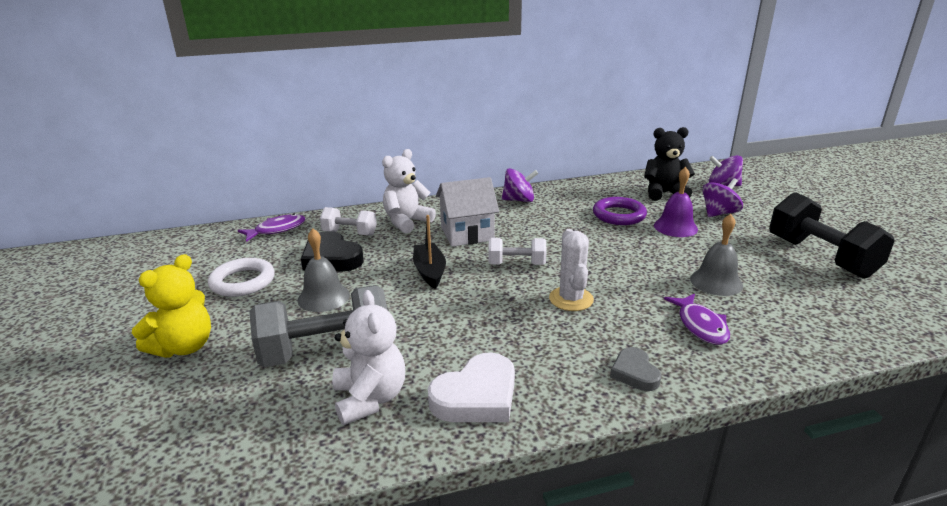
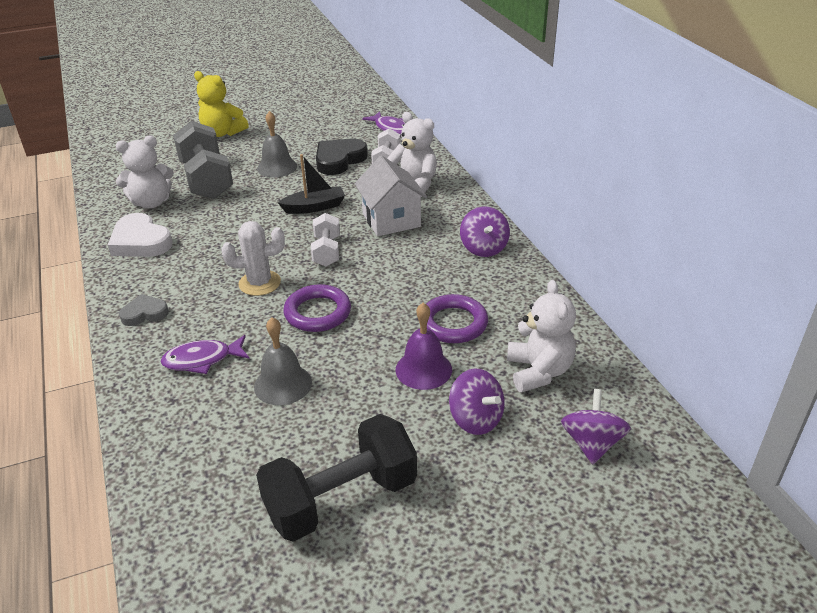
camera: 85 degrees right, 10 degrees up
white ring [208,258,275,297] -> none
black teddy bear [644,127,695,201] -> white teddy bear [507,280,576,392]
none -> purple ring [284,284,351,332]

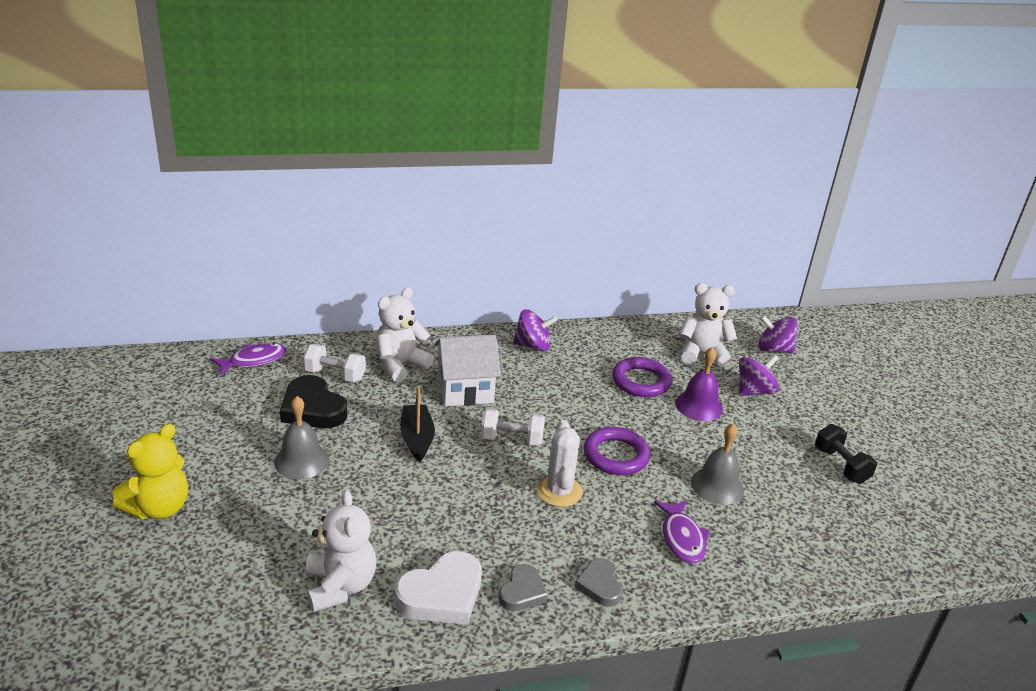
camera: 85 degrees left, 5 degrees down
grey dumbbell [173,121,233,199] -> none
black dumbbell [256,414,417,542] -> black dumbbell [815,424,877,484], size x0.56
none -> grey heart [499,564,548,611]

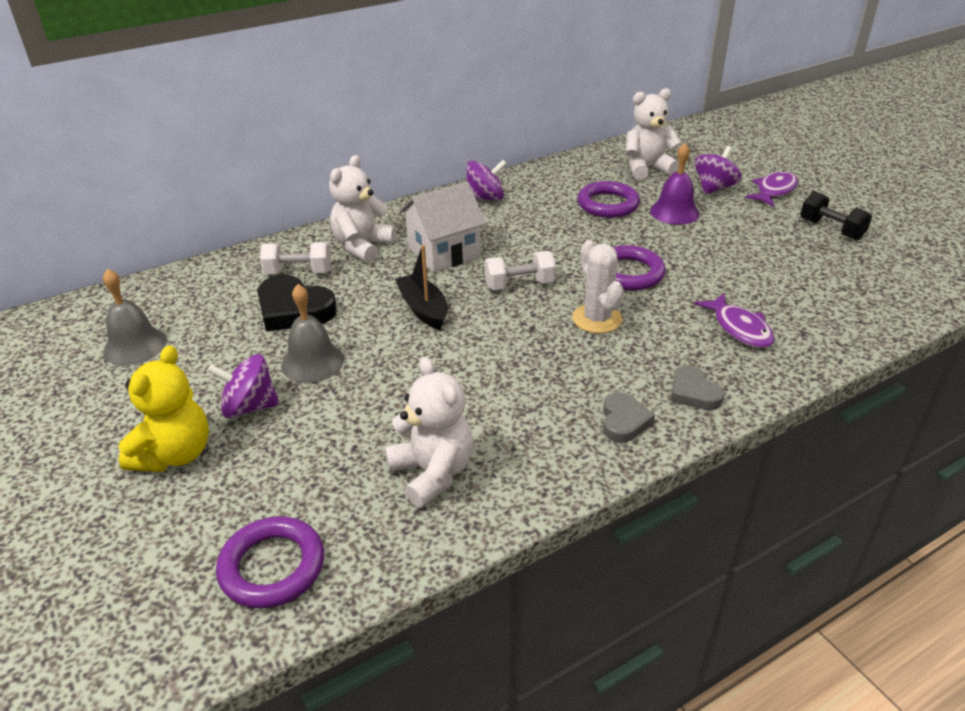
camera: 15 degrees left, 5 degrees up
purple fish [210,343,286,376] -> purple fish moved to [745,170,798,207]
white heart [395,551,482,625] -> none
grey bell [691,423,744,505] -> grey bell moved to [103,269,167,365]
purple spinning top [759,315,798,353] -> purple spinning top moved to [207,354,279,418]
none -> purple ring [216,516,324,609]

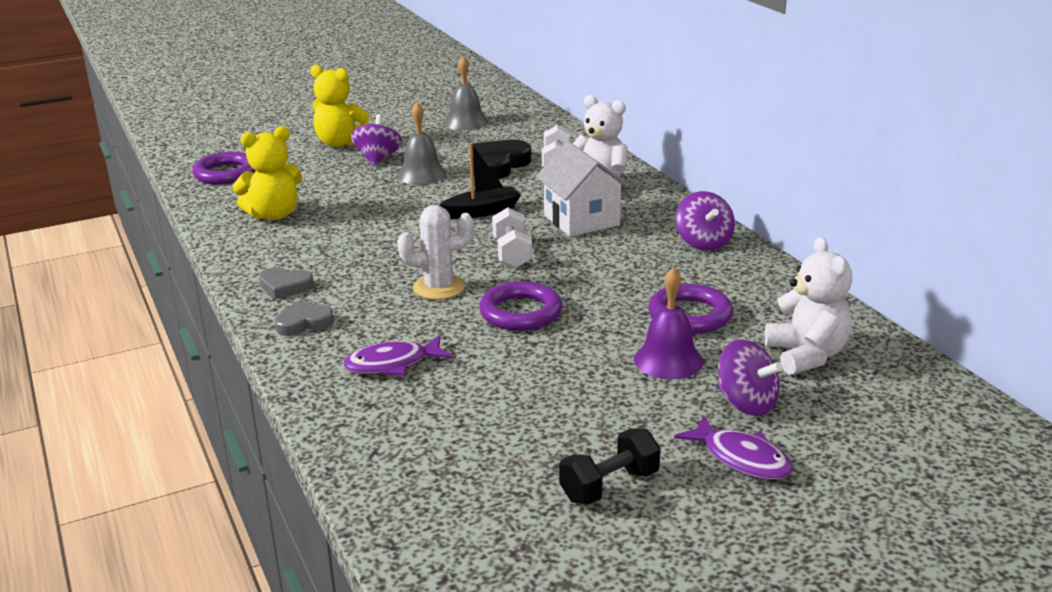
camera: 95 degrees right, 10 degrees down
white teddy bear [385,357,473,508] -> yellow teddy bear [232,126,302,220]

